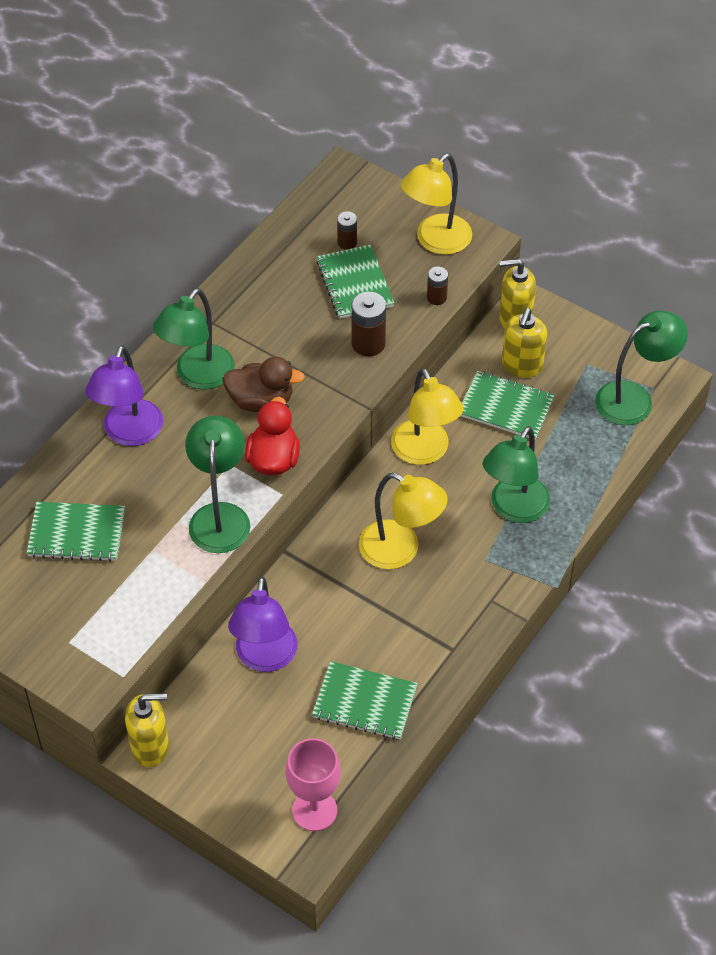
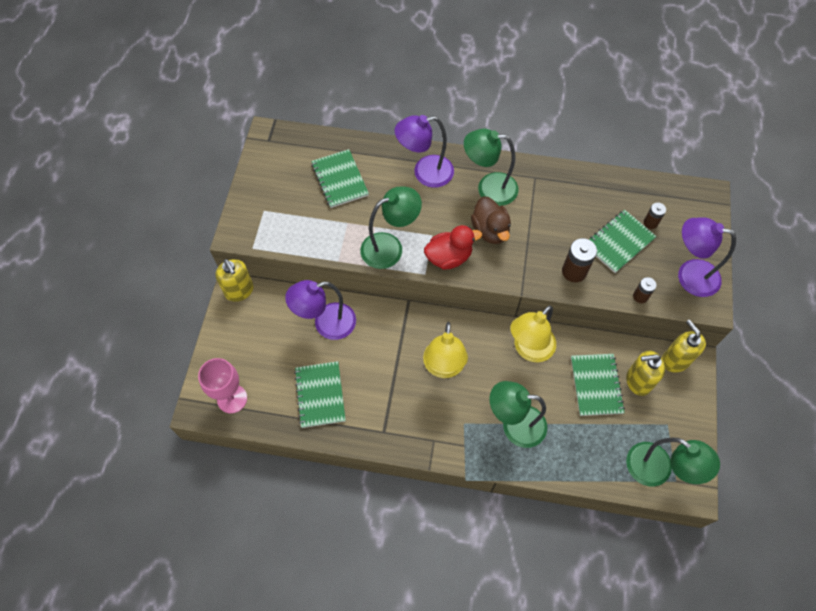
camera: 65 degrees right, 10 degrees up
yellow lamp [401,154,472,255] -> purple lamp [678,217,736,297]

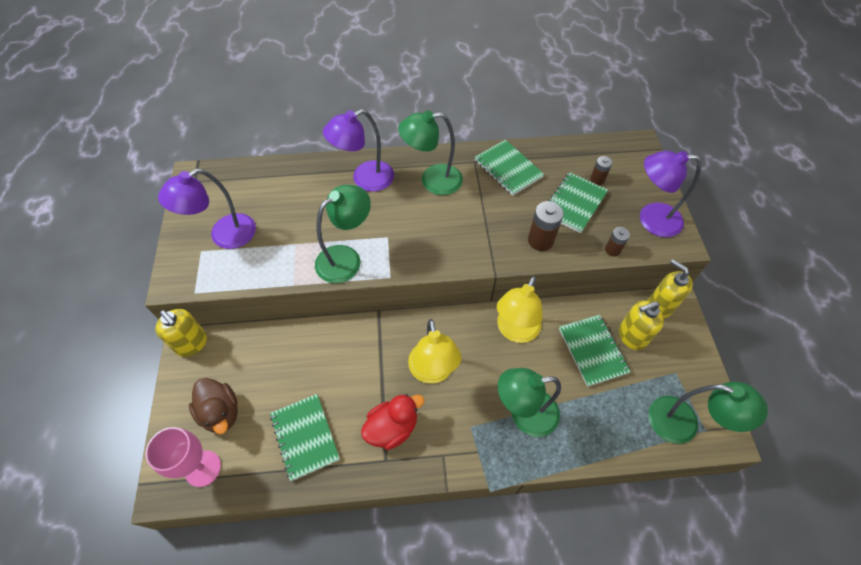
camera: 15 degrees left, 5 degrees down
purple lamp [285,280,356,340] -> purple lamp moved to [158,169,256,249]
green notebook [311,149,369,208] -> green notebook moved to [475,140,545,196]
red duck [424,225,482,270] -> red duck moved to [361,394,425,450]
brown duck [471,196,511,244] -> brown duck moved to [189,378,238,434]

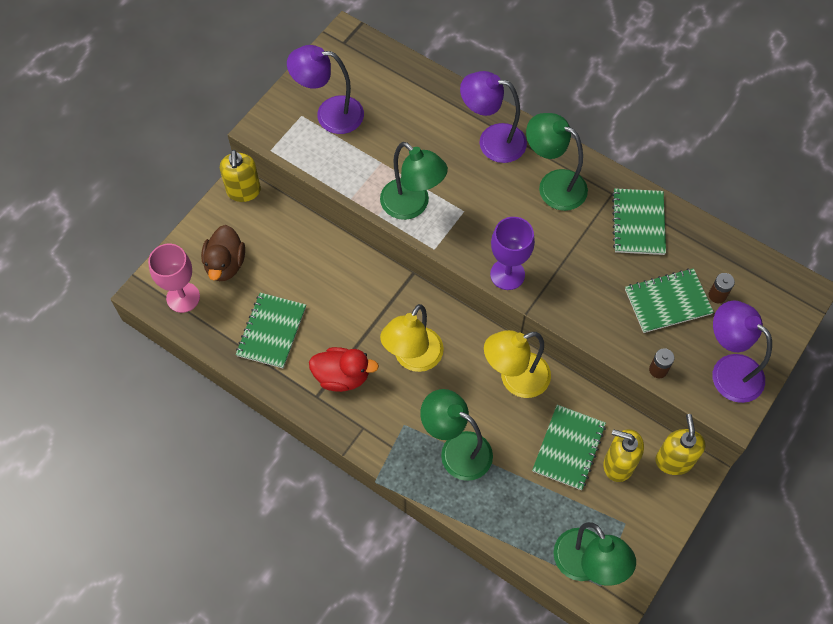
camera: 40 degrees right, 5 degrees up
green lamp [315,185,371,283] -> green lamp turned 45 degrees clockwise [380,142,448,220]
brown battery [528,201,564,251] -> none
none -> purple goblet [490,217,535,290]

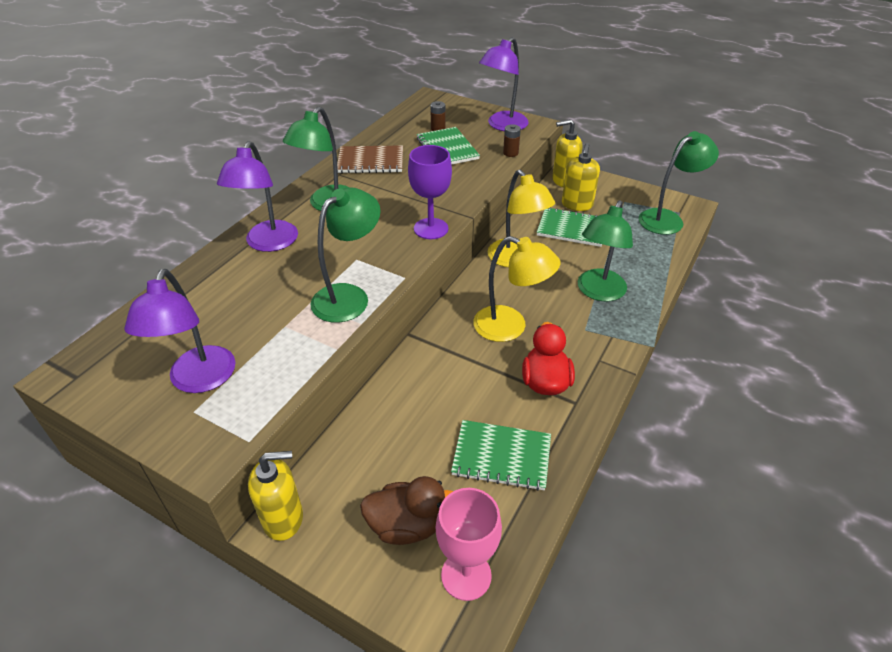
camera: 95 degrees left, 20 degrees down
green notebook [612,188,666,255] -> brown notebook [337,145,403,173]

